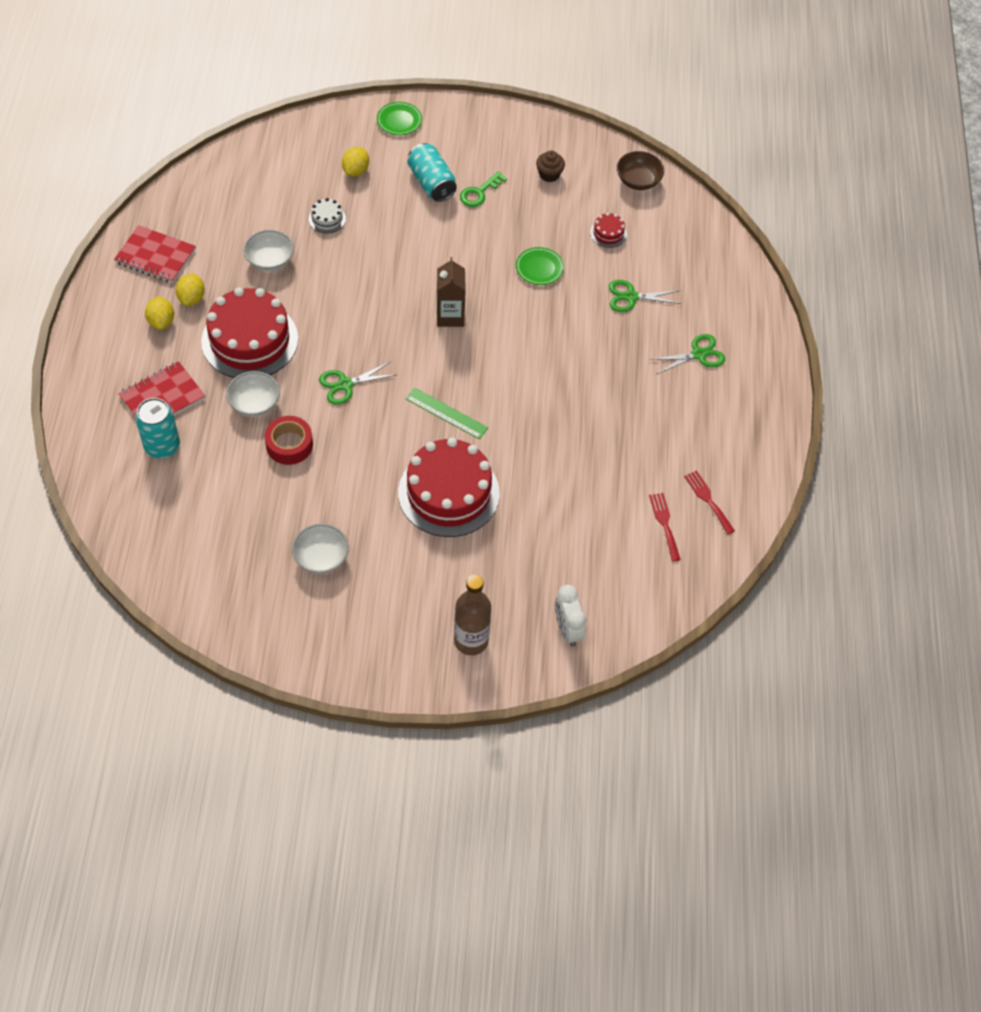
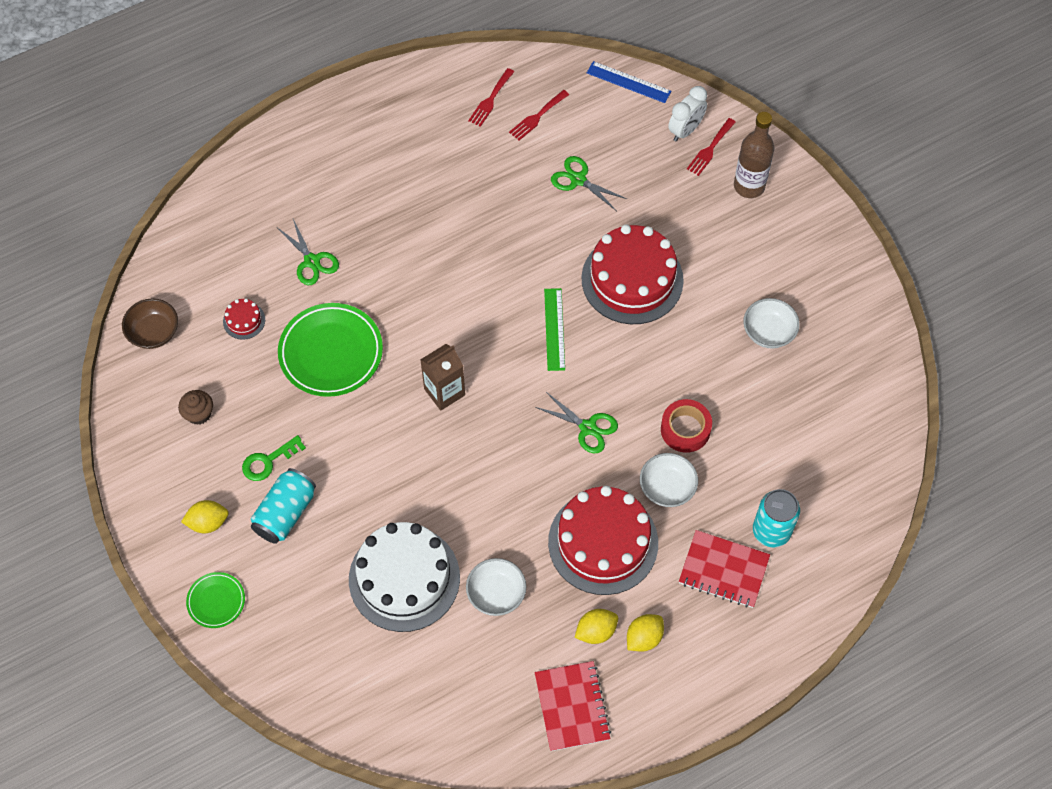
camera: 120 degrees left, 5 degrees up
white cake [309,198,346,234] -> white cake [349,522,460,632], size x2.45
yellow lemon [342,147,369,176] -> yellow lemon moved to [181,500,229,533]
green key [460,172,507,207] -> green key turned 135 degrees clockwise [242,435,306,481]
green plate [516,247,564,285] -> green plate [278,303,383,397], size x1.92
green scissors [649,334,725,374] -> green scissors moved to [551,156,627,211]
none -> blue ruler [587,61,671,103]
none -> red fork [687,118,736,176]

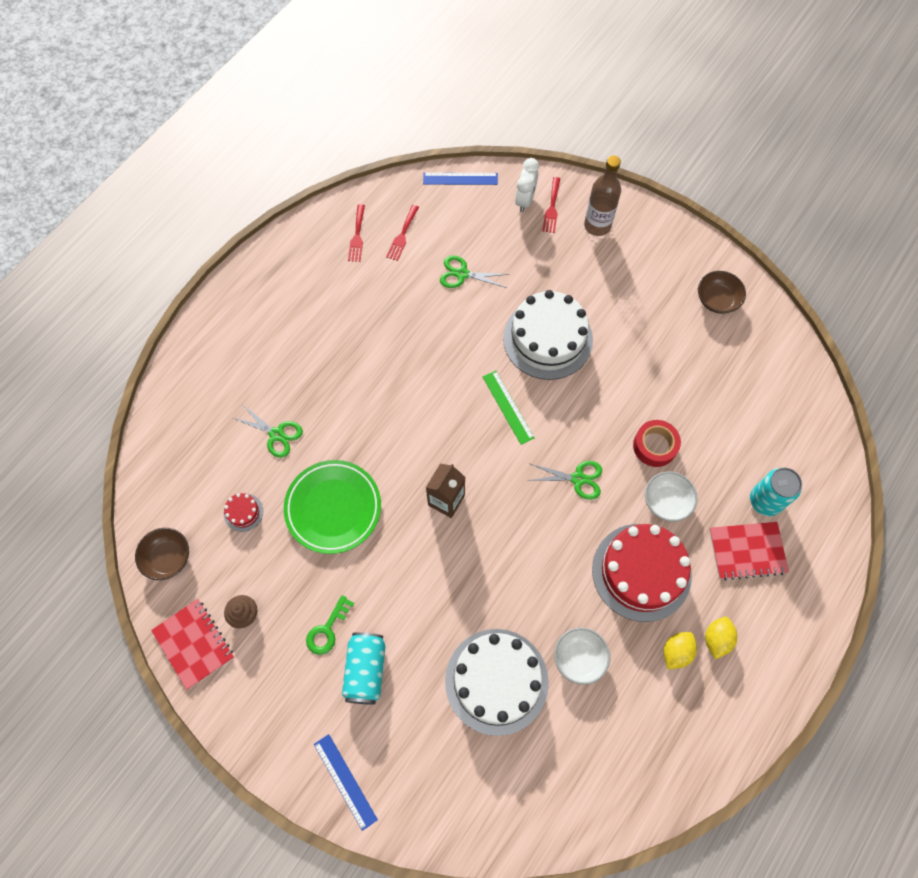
camera: 25 degrees left, 5 degrees up
yellow lemon [181,500,229,533] -> none
green plate [186,572,245,628] -> blue ruler [314,734,378,831]
red notebook [535,661,611,751] -> red notebook moved to [151,599,234,690]
red cake [581,224,684,324] -> white cake [503,290,593,380]
white bowl [743,298,800,349] -> none
none -> brown bowl [698,271,746,314]

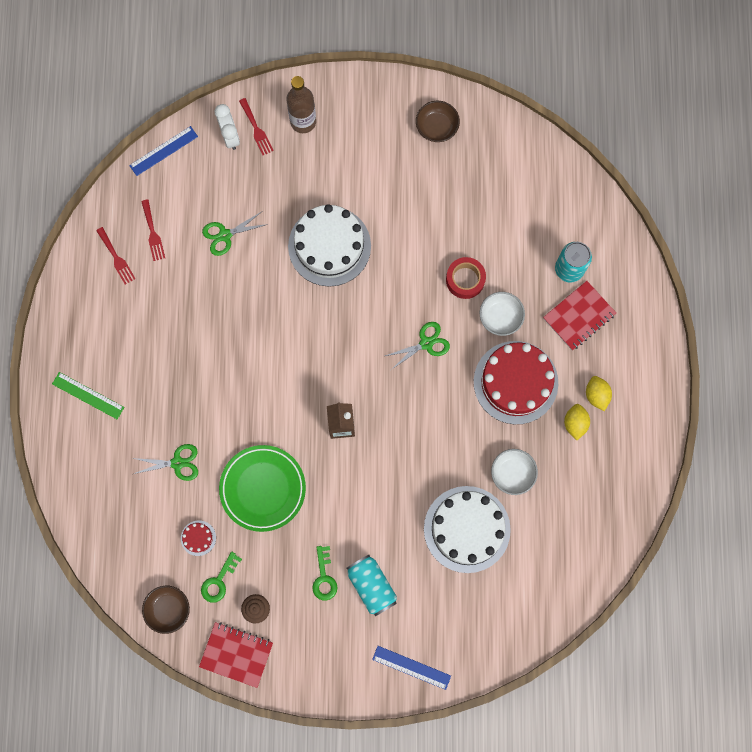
camera: 35 degrees left, 10 degrees up
green ruler [483,370,535,445] -> green ruler moved to [52,372,124,419]
none -> green key [201,552,242,603]

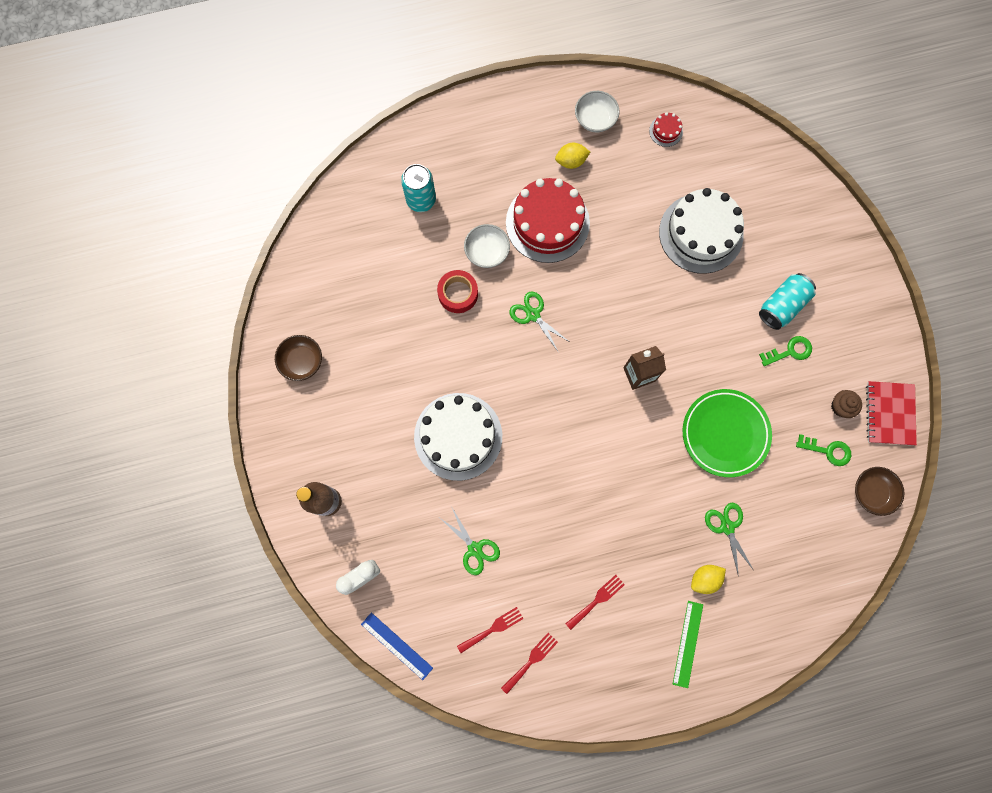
camera: 105 degrees left, 0 degrees up
red cake [181,520,216,556] -> red cake moved to [649,112,683,147]
red fork [239,98,274,155] -> red fork moved to [565,575,625,630]
blue ruler [372,646,451,690] -> none
white bowl [491,449,538,495] -> white bowl moved to [575,91,620,132]
red notebook [543,281,616,350] -> none
yellow lemon [586,376,612,411] -> yellow lemon moved to [691,565,726,594]

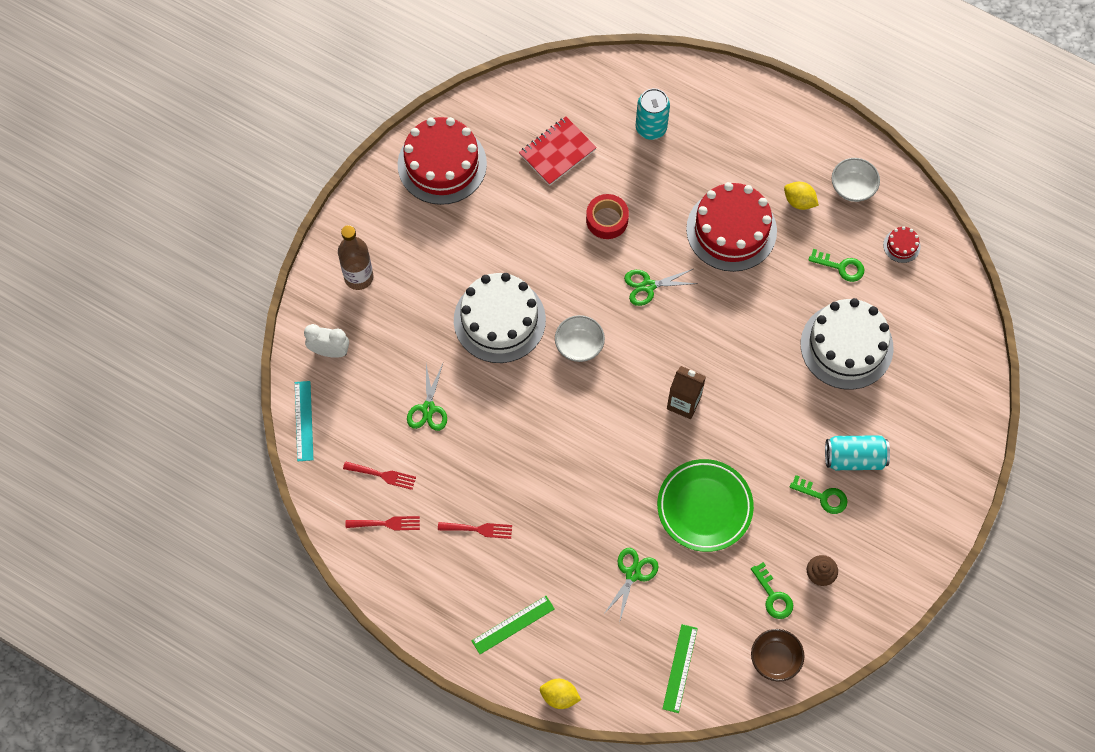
camera: 45 degrees right, 10 degrees down
brown bowl [275,335,322,381] -> red cake [398,117,487,205]
blue ruler [361,612,433,680] -> turquoise ruler [295,381,313,461]
white bowl [464,224,510,268] -> white bowl moved to [555,315,605,362]
green scissors [509,291,570,353] -> green scissors turned 105 degrees counterclockwise [624,269,698,306]
yellow lemon [691,565,726,594] -> yellow lemon moved to [540,679,581,709]
red notebook [866,381,917,446] -> red notebook moved to [519,117,597,186]
none -> green ruler [663,624,698,713]
none -> green key [808,249,864,282]

